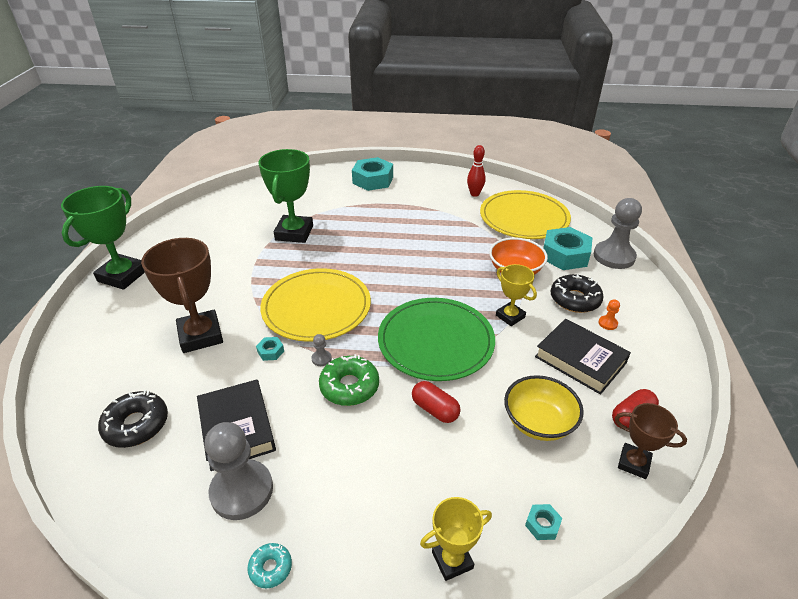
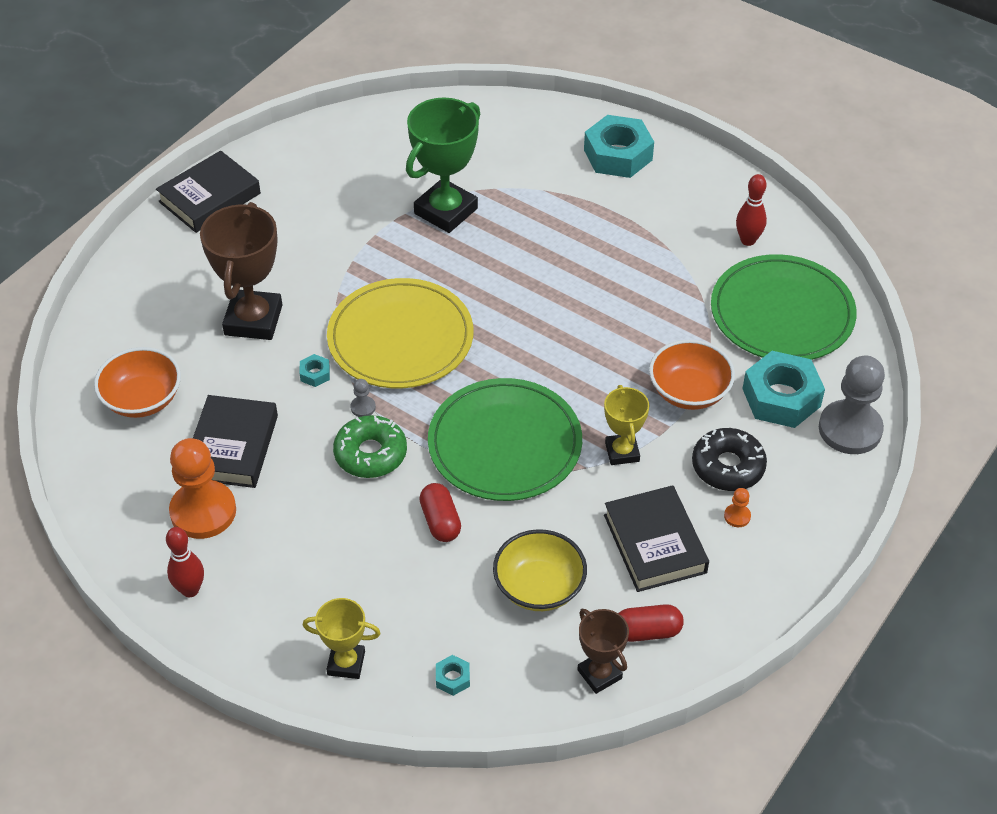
camera: 30 degrees right, 10 degrees up
green trophy [61,186,145,290] -> black book [156,151,261,233]
black donut [98,390,168,448] -> orange bowl [94,347,181,418]
grey pawn [205,422,273,520] -> orange pawn [169,438,236,539]
turquoise donut [247,543,292,589] -> red bowling pin [166,527,204,597]
yellow plate [480,190,571,239] -> green plate [711,254,857,360]

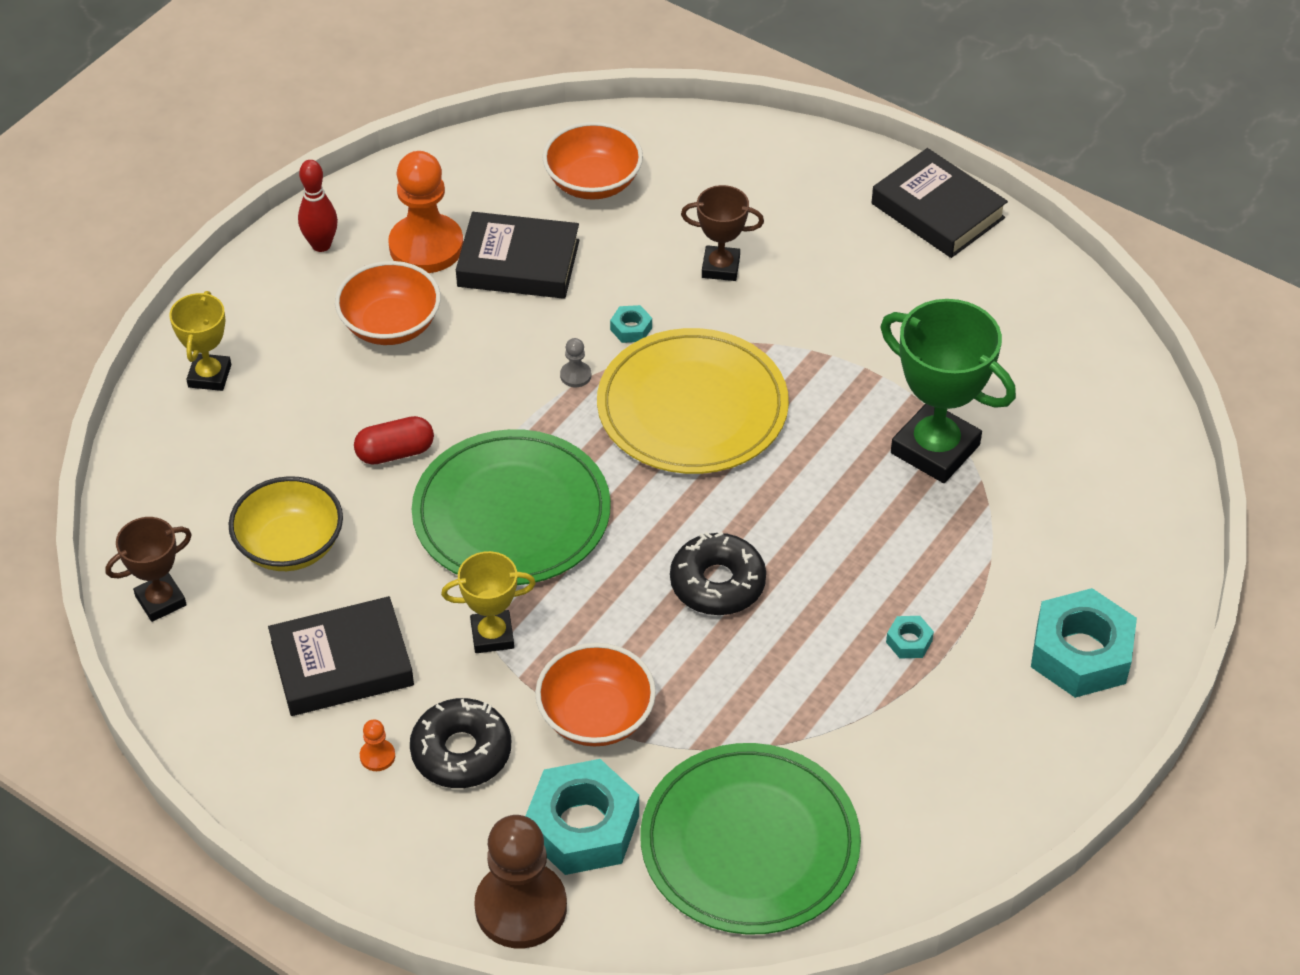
camera: 90 degrees right, 0 degrees up
brown trophy [200,202,282,340] -> brown trophy [681,185,764,281], size x0.57
green donut [333,415,407,478] -> none
turquoise nut [436,655,470,696] -> turquoise nut moved to [886,616,934,658]
red capsule [618,604,684,642] -> none
red bowling pin [736,174,767,246] -> none
grey pawn [819,355,885,454] -> brown pawn [474,815,567,948]
none -> orange bowl [335,261,441,345]
none -> black donut [670,532,766,615]

